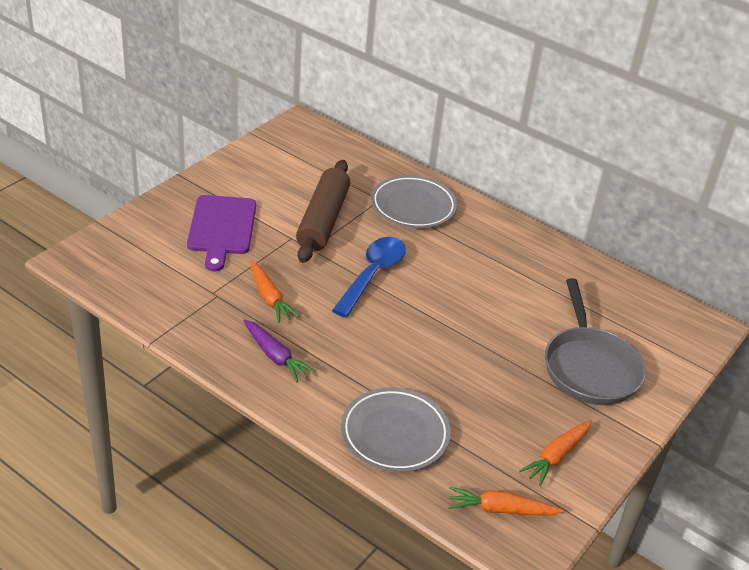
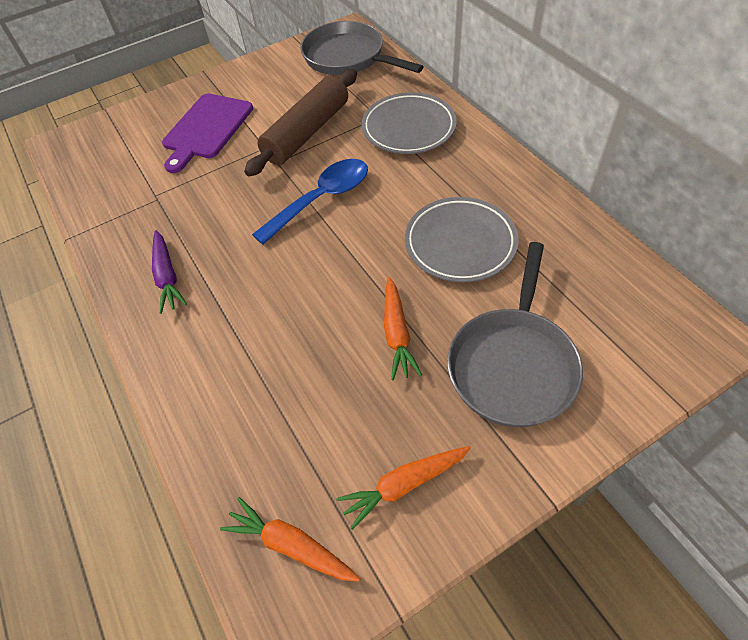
camera: 30 degrees right, 15 degrees up
orange carrot [250,261,299,323] -> orange carrot moved to [384,277,422,380]
grey plate [341,388,451,472] -> grey plate moved to [405,197,518,282]
none -> grey pan [300,21,424,75]

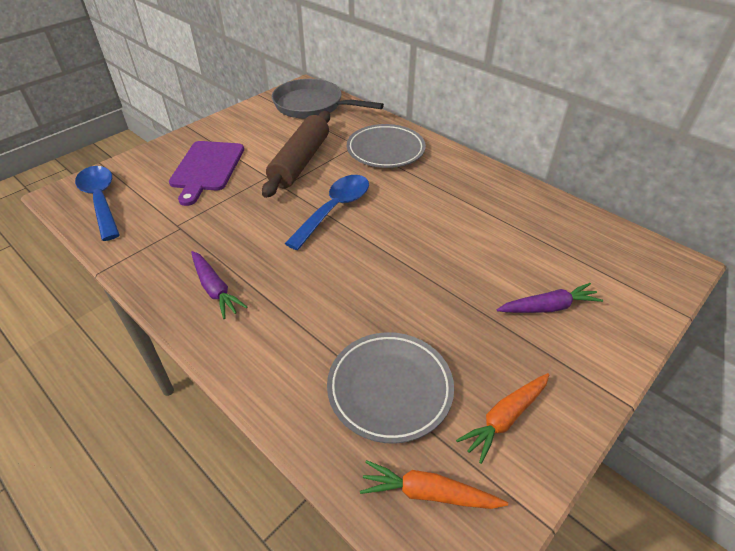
camera: 20 degrees left, 10 degrees down
orange carrot [384,277,422,380] -> none
grey plate [405,197,518,282] -> grey plate moved to [327,332,454,444]
grey pan [447,242,583,427] -> purple carrot [497,283,603,313]
none -> blue spoon [75,166,120,241]

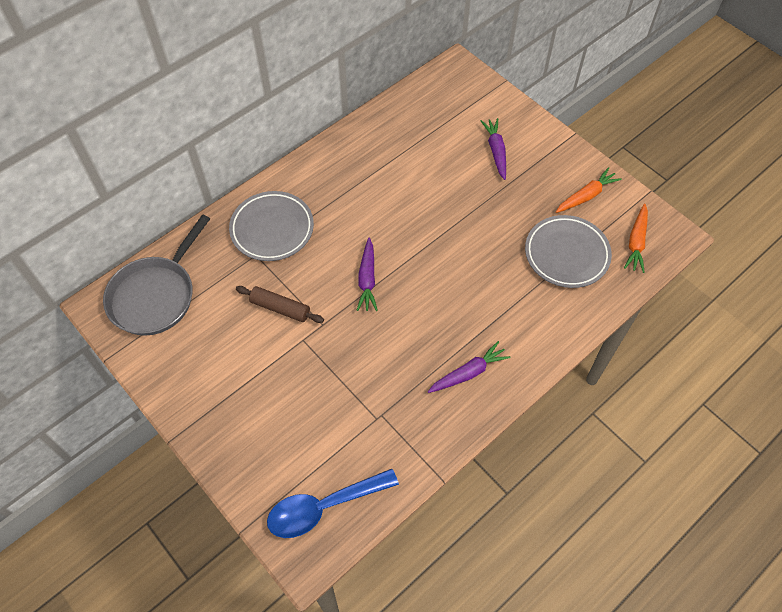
camera: 85 degrees left, 15 degrees up
purple cutting board [169,141,244,206] -> none
brown rolling pin [262,111,330,198] -> brown rolling pin [236,286,324,323], size x0.57
blue spoon [285,175,369,250] -> purple carrot [356,238,378,311]
orange carrot [456,373,549,464] -> orange carrot turned 90 degrees counterclockwise [556,167,622,213]

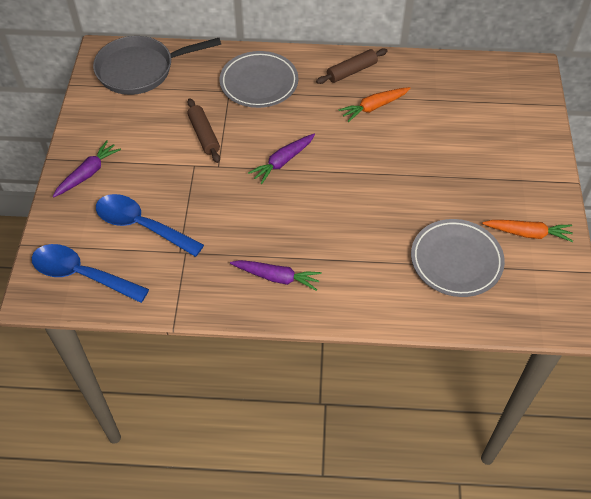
camera: 45 degrees right, 5 degrees down
purple carrot [481,118,506,180] -> purple carrot moved to [53,140,121,197]
orange carrot [624,203,648,273] -> orange carrot moved to [338,87,411,122]
none -> blue spoon [96,194,204,257]
none -> brown rolling pin [316,48,387,84]

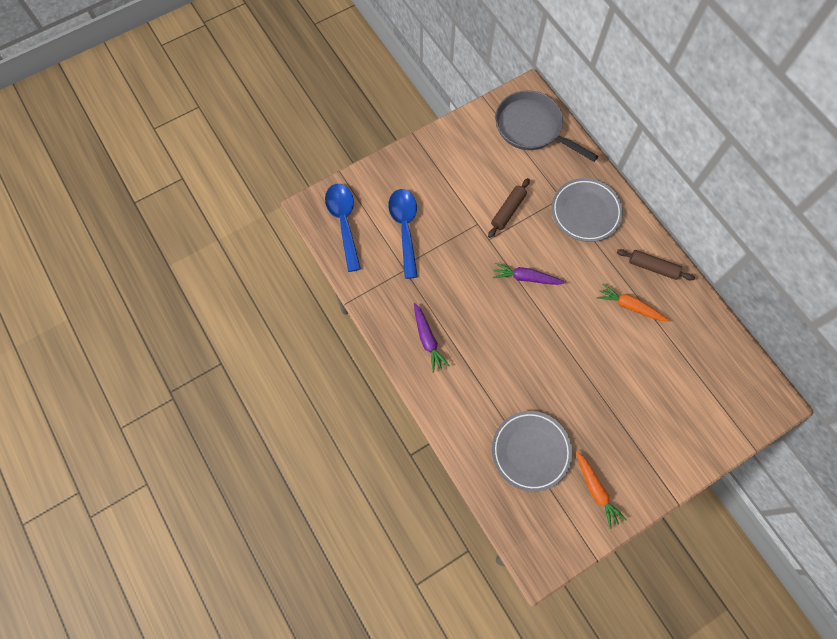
camera: 55 degrees right, 15 degrees up
purple carrot [53,140,121,197] -> none

